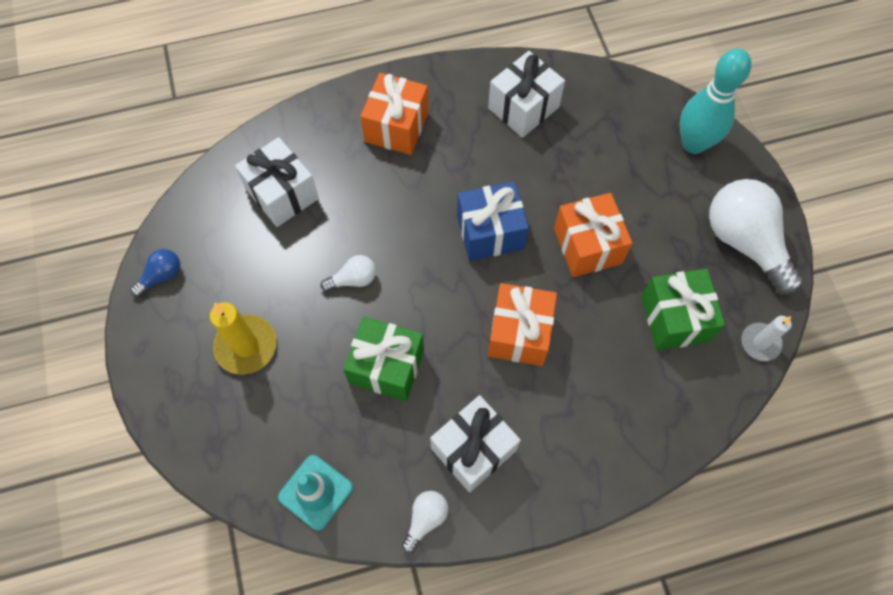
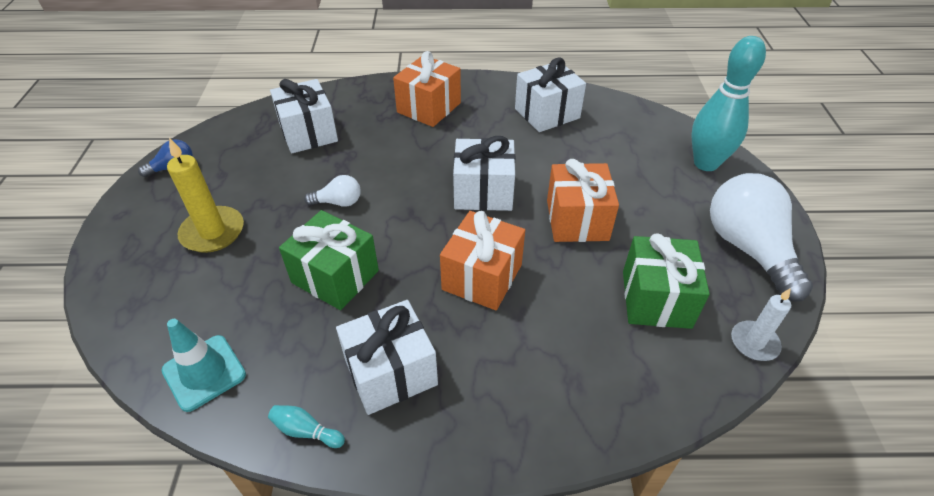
camera: 15 degrees right, 20 degrees down
white light bulb [402,491,448,553] -> turquoise bowling pin [268,405,345,448]
blue gift [457,181,529,261] -> white gift [453,136,515,211]

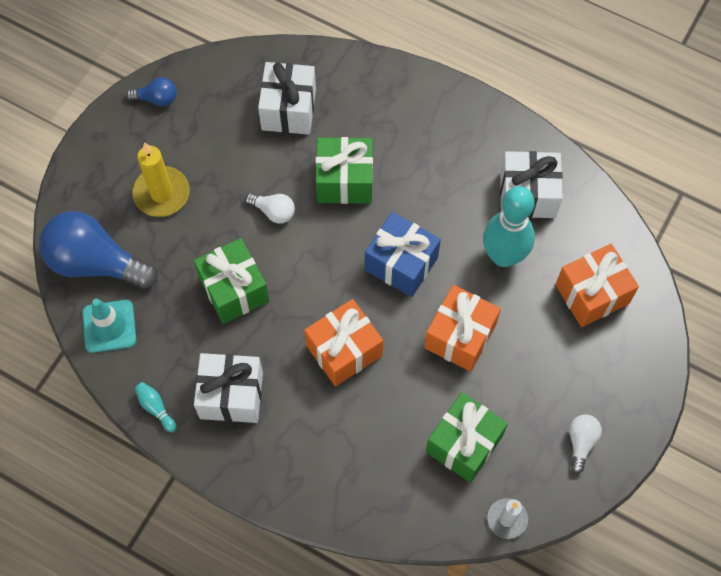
camera: 30 degrees right, 20 degrees up
orange gift [393,51,461,127] -> orange gift moved to [555,244,639,327]
white gift [453,136,515,211] -> blue gift [365,212,441,297]
turquoise bowling pin [691,36,766,171] -> turquoise bowling pin moved to [483,186,535,267]
white light bulb [710,173,813,302] -> white light bulb [569,414,602,474], size x0.46
none -> blue light bulb [39,211,158,289]
none -> green gift [316,137,373,204]

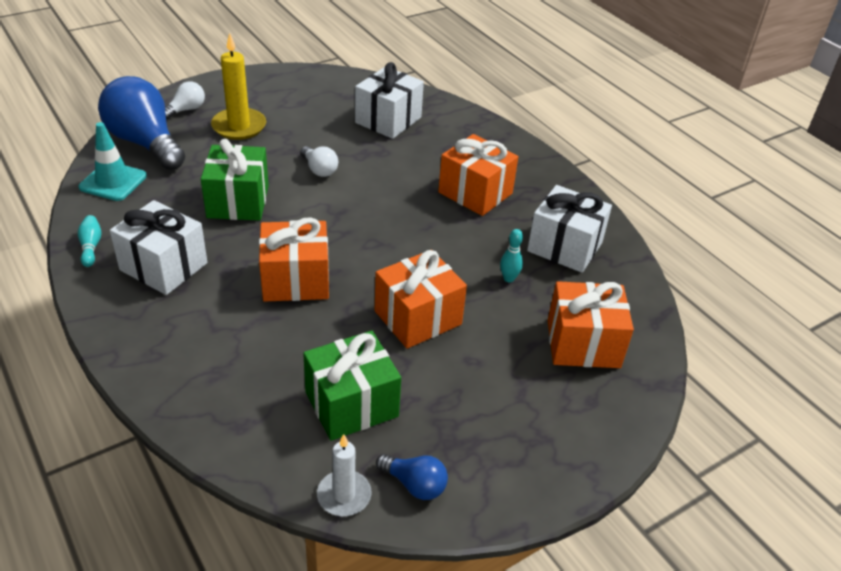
camera: 25 degrees right, 25 degrees down
blue light bulb [126,77,177,106] -> blue light bulb moved to [376,454,448,500]
green gift [316,137,373,204] -> none
blue gift [365,212,441,297] -> none
turquoise bowling pin [483,186,535,267] -> turquoise bowling pin [500,229,523,282], size x0.40
white light bulb [569,414,602,474] -> white light bulb moved to [165,81,205,119]
none -> orange gift [438,134,518,216]

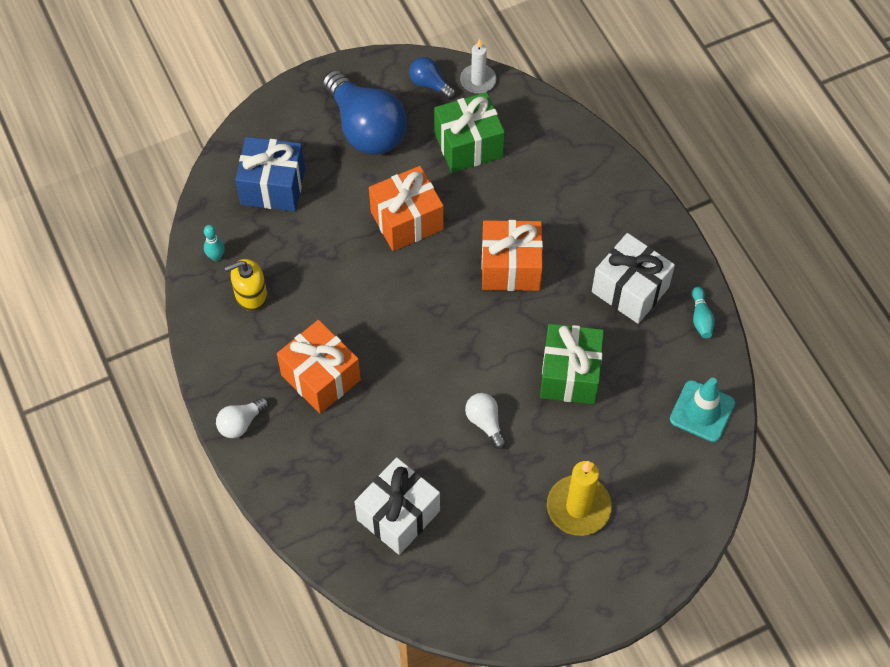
camera: 170 degrees left, 20 degrees up
blue light bulb [98,76,185,170] -> blue light bulb moved to [322,70,407,155]
white light bulb [165,81,205,119] -> white light bulb moved to [216,397,269,438]
turquoise bowling pin [500,229,523,282] -> turquoise bowling pin moved to [204,225,225,261]
white gift [527,185,612,273] -> yellow soap dispenser [225,259,267,311]
orange gift [547,281,634,368] -> blue gift [235,137,305,211]

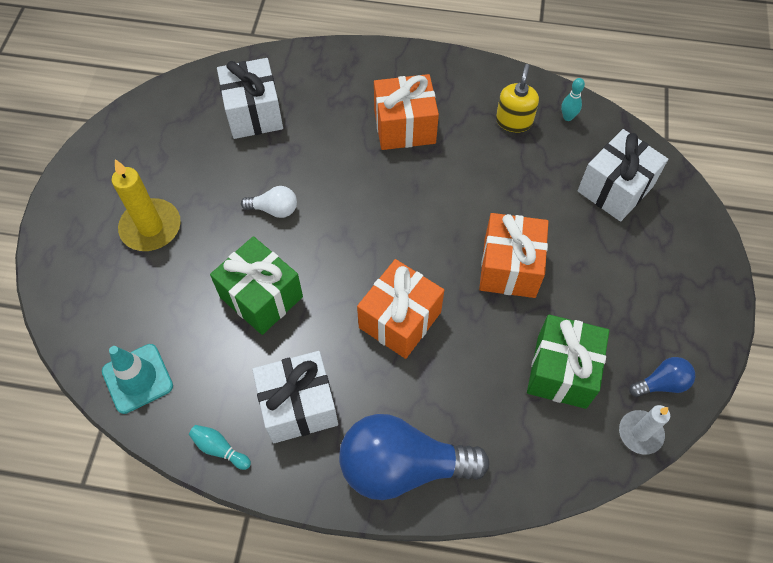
camera: 125 degrees right, 0 degrees up
white light bulb [216,397,269,438] -> none
blue gift [235,137,305,211] -> white gift [578,129,668,222]
blue light bulb [322,70,407,155] -> blue light bulb moved to [339,414,490,500]

